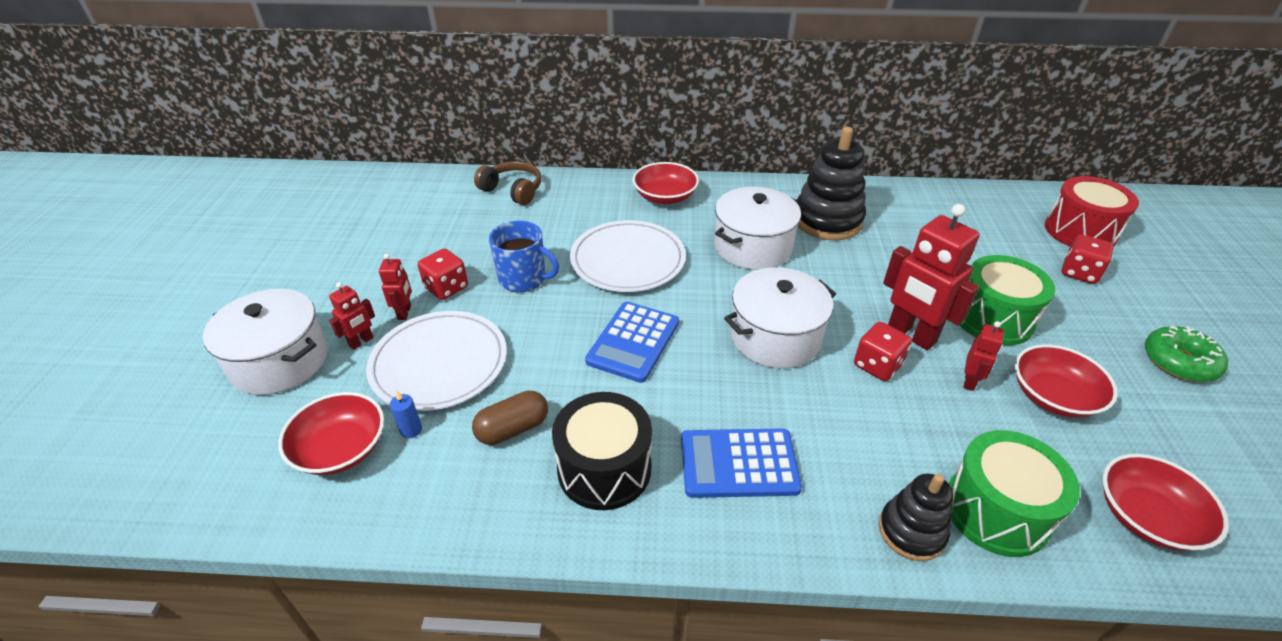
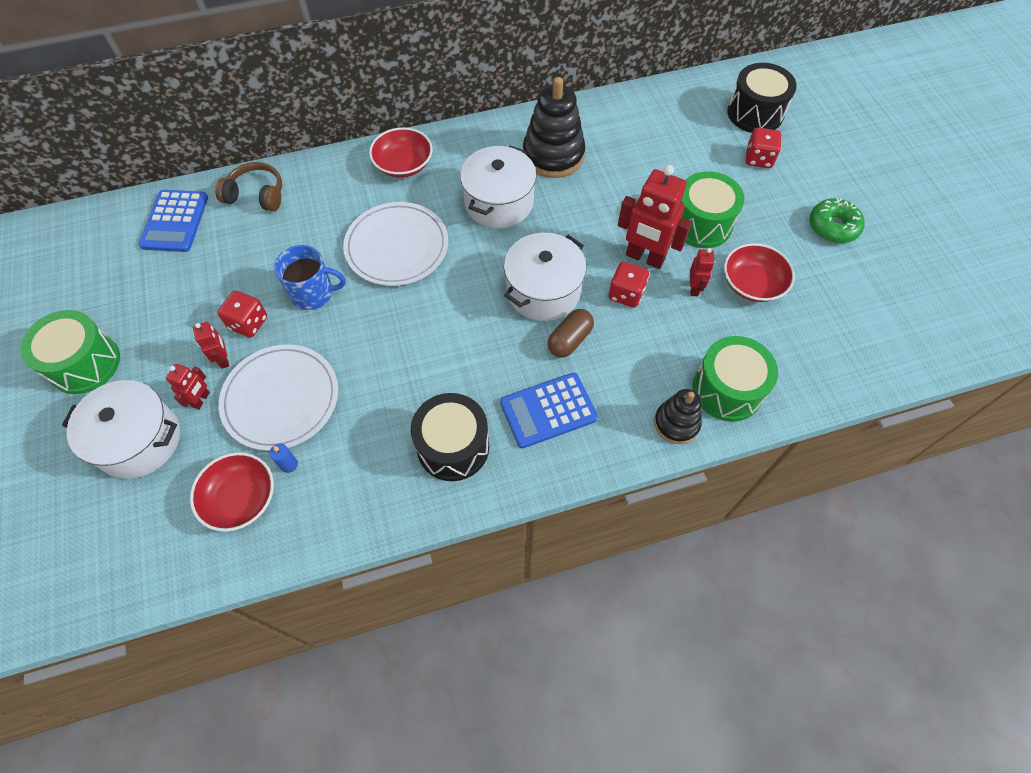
camera: 20 degrees left, 20 degrees up
brown capsule [472,391,548,445] -> brown capsule moved to [547,309,594,358]
blue calculator [585,302,679,383] -> blue calculator moved to [139,190,208,252]
red drum [1045,176,1139,247] -> black drum [727,63,797,133]
red bowl [1102,454,1229,551] -> none
none -> green drum [20,310,120,394]

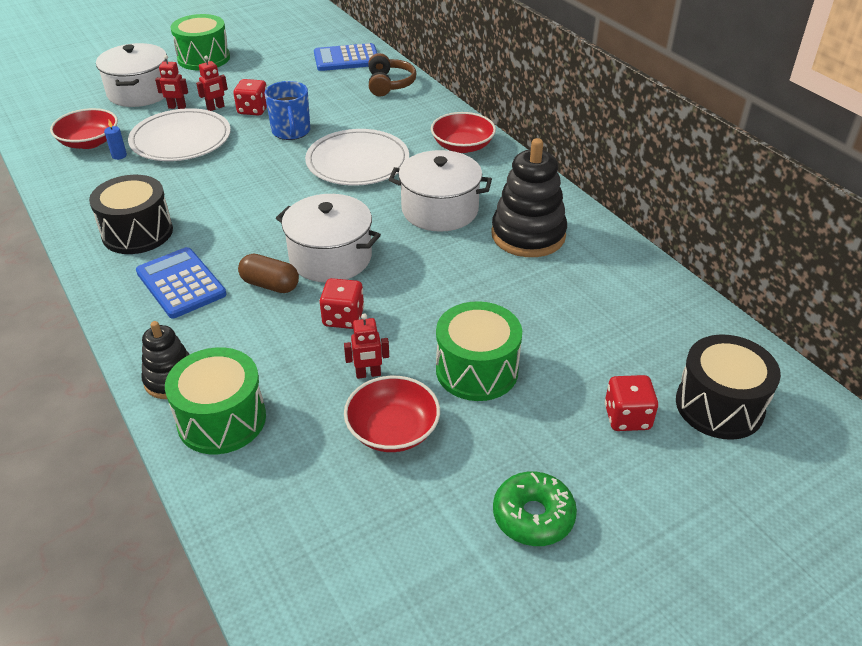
camera: 75 degrees right, 20 degrees down
red robot [618,165,692,269] -> none

